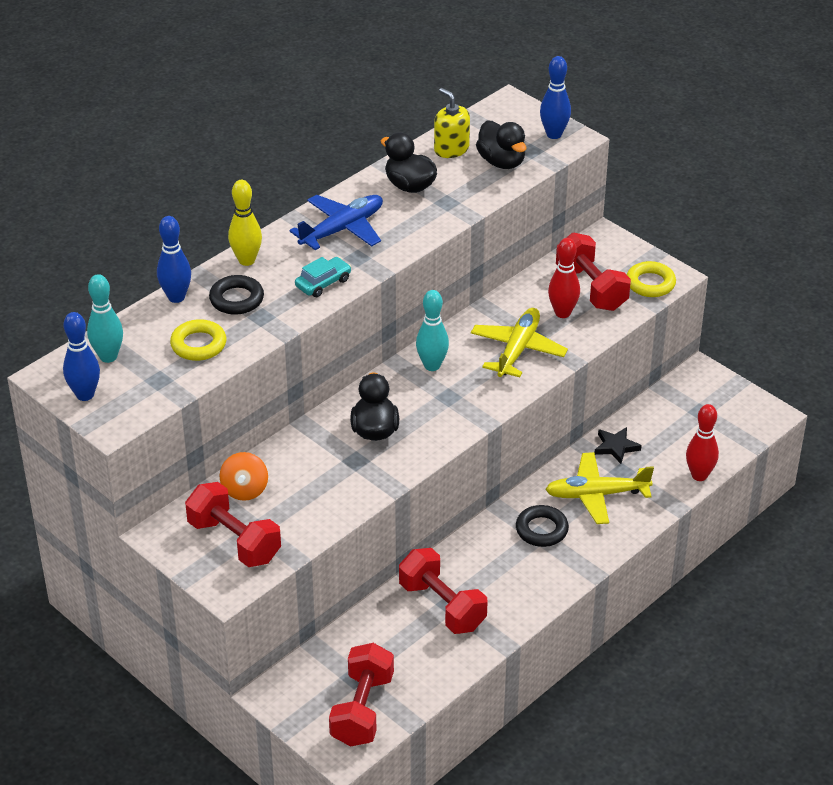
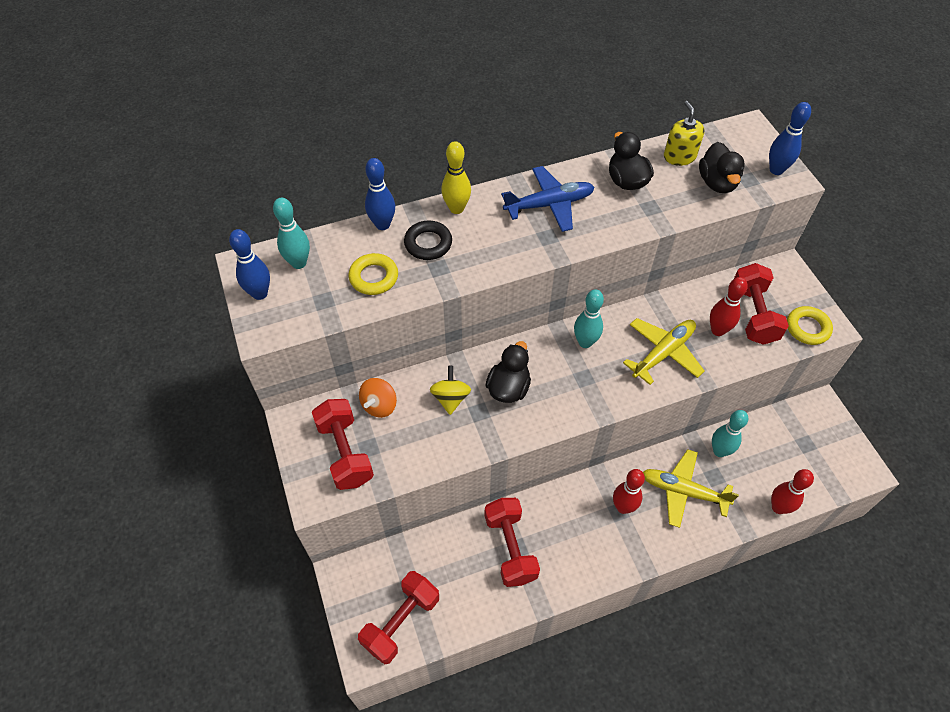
camera: 25 degrees right, 15 degrees up
turquoise car [295,257,351,297] -> none
black ring [516,505,569,547] -> red bowling pin [613,469,645,514]
black star [595,427,642,464] -> turquoise bowling pin [712,410,748,457]
none -> yellow spinning top [430,366,471,415]

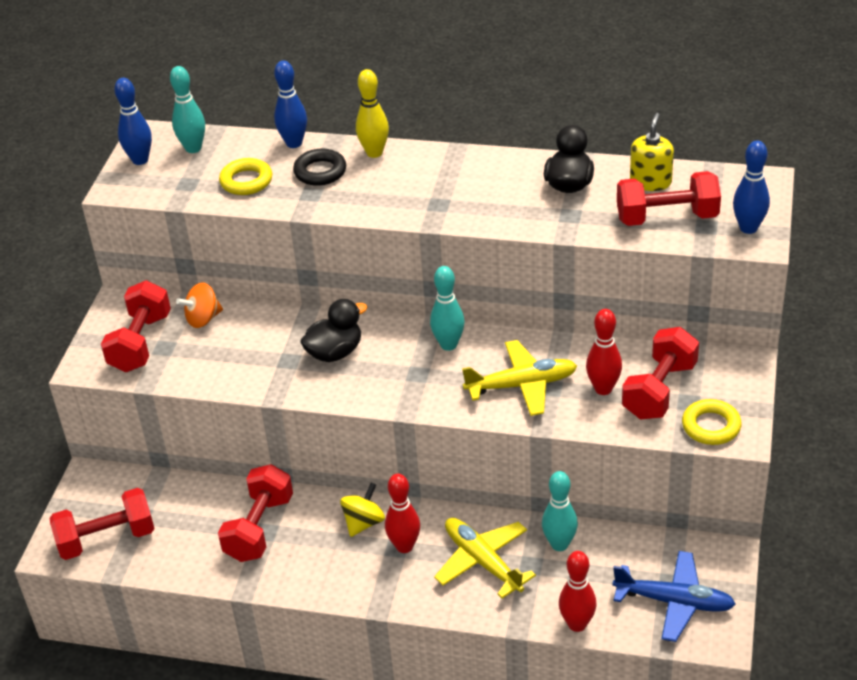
camera: 35 degrees right, 15 degrees down
yellow spinning top [430,366,471,415] -> yellow spinning top moved to [340,483,385,537]
blue plane [501,166,595,232] -> blue plane moved to [613,551,735,642]
black duck [699,142,745,193] -> red dumbbell [617,171,721,226]

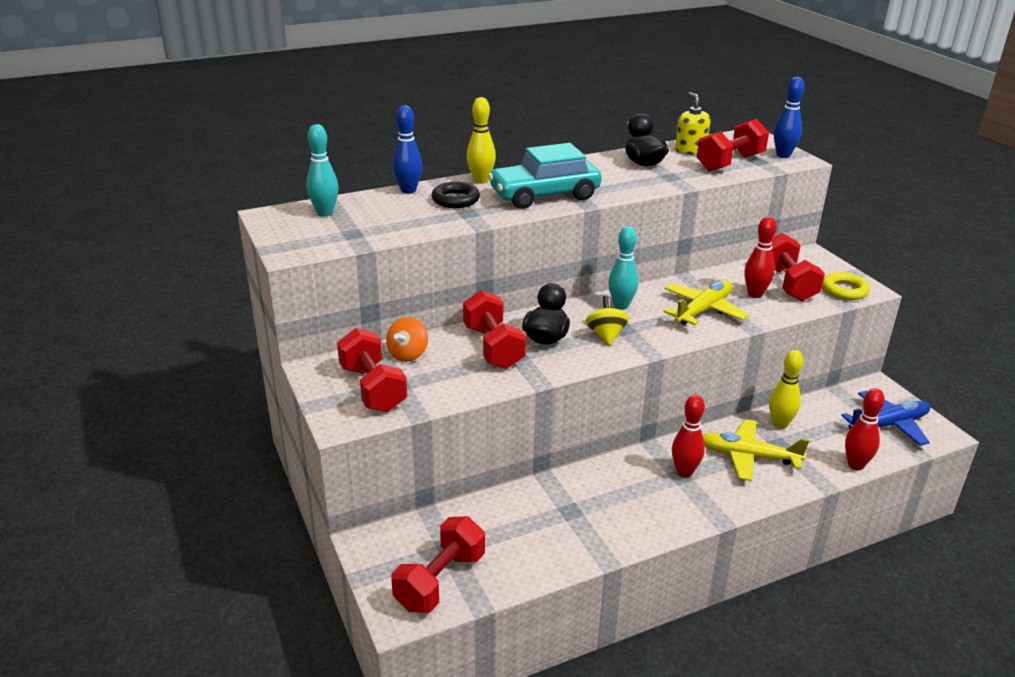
camera: 40 degrees left, 10 degrees down
blue bowling pin [114,78,152,165] -> none
red dumbbell [218,464,293,562] -> red dumbbell moved to [463,290,526,369]
yellow ring [219,158,272,195] -> none
yellow spinning top [340,483,385,537] -> yellow spinning top moved to [586,296,629,346]
turquoise bowling pin [542,471,578,551] -> yellow bowling pin [769,350,803,429]
none -> turquoise car [488,143,602,209]

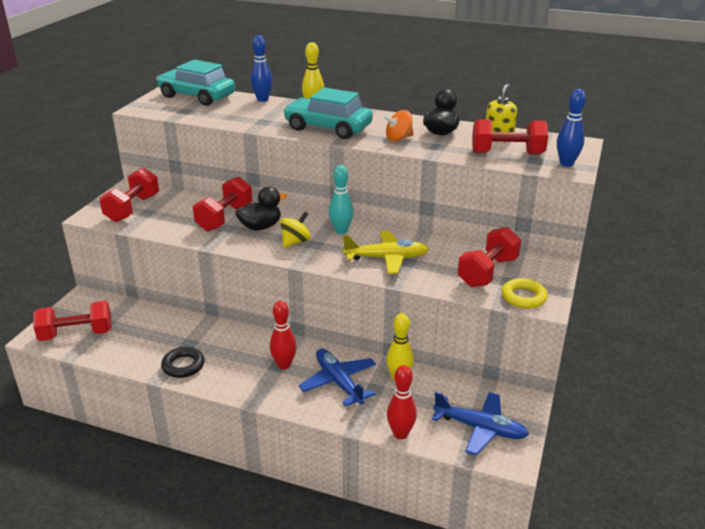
camera: 45 degrees right, 0 degrees up
turquoise bowling pin [306,124,339,217] -> turquoise car [156,60,235,106]
orange spinning top [386,317,428,362] -> orange spinning top moved to [383,110,414,141]
black ring [432,182,480,208] -> black ring moved to [161,347,205,378]
yellow plane [703,419,809,481] -> blue plane [299,349,376,406]
red bowling pin [744,216,777,298] -> none

